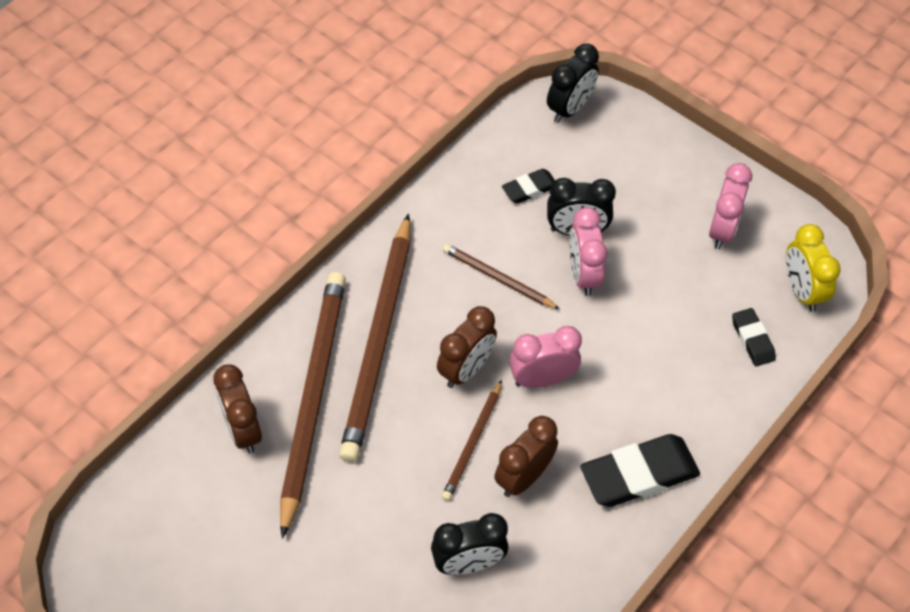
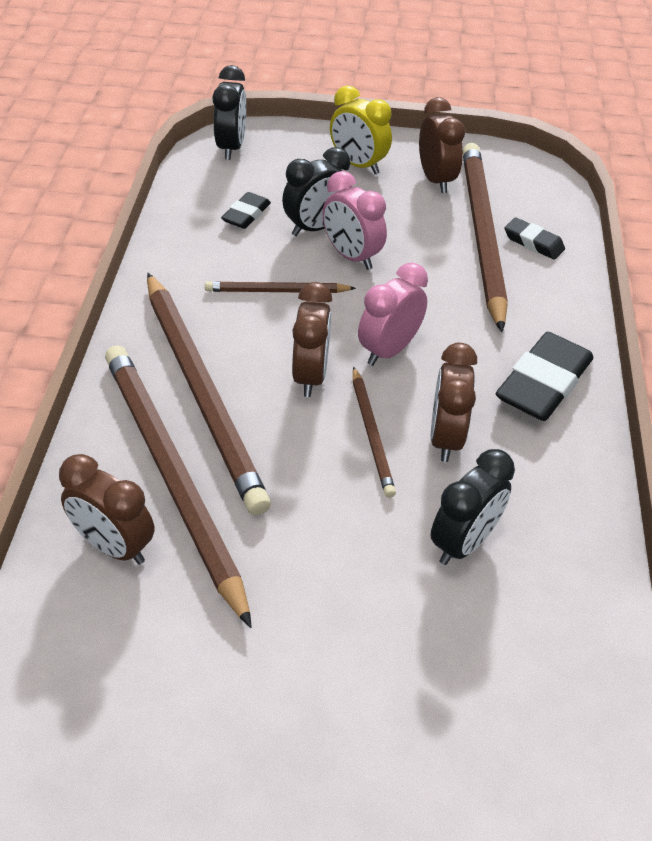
camera: 35 degrees left, 10 degrees down
pink clock [709,163,752,249] -> brown clock [419,97,465,193]
yellow clock [786,224,840,312] -> yellow clock moved to [330,85,392,174]
none -> brown pencil [463,143,508,332]

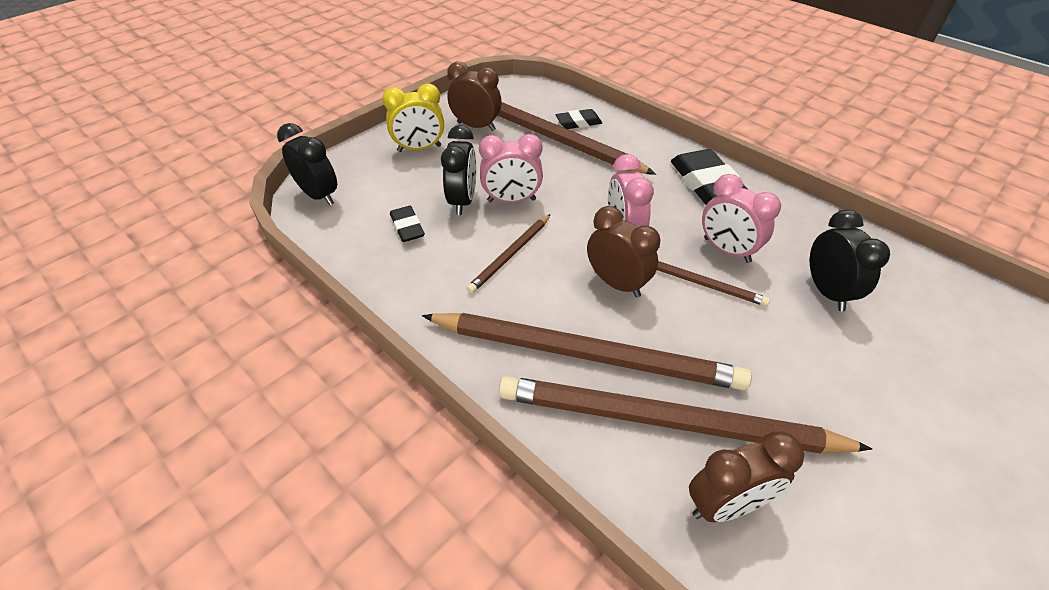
camera: 50 degrees left, 0 degrees up
brown clock [431,343,477,462] -> pink clock [702,174,781,263]

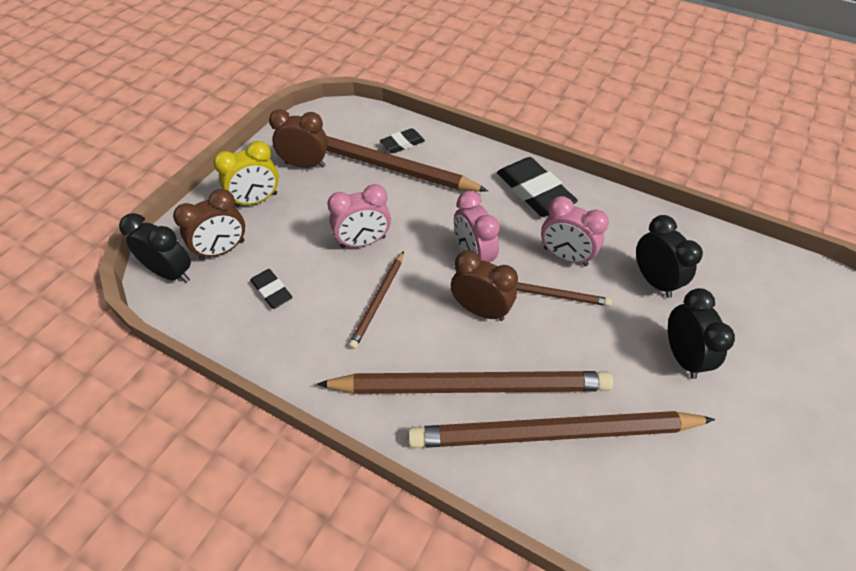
camera: 15 degrees left, 5 degrees up
black clock [441,125,476,215] -> black clock moved to [668,288,735,379]
brown clock [689,431,804,522] -> brown clock moved to [173,189,245,260]

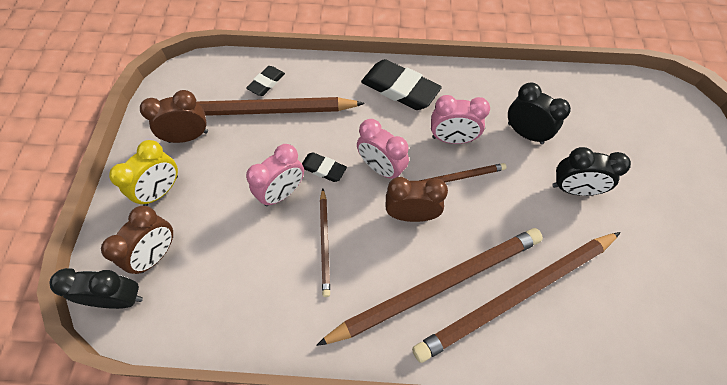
camera: 25 degrees left, 10 degrees up
black eraser [250,269,293,309] -> black eraser moved to [302,152,347,182]
black clock [668,288,735,379] -> black clock turned 135 degrees clockwise [552,147,631,196]

